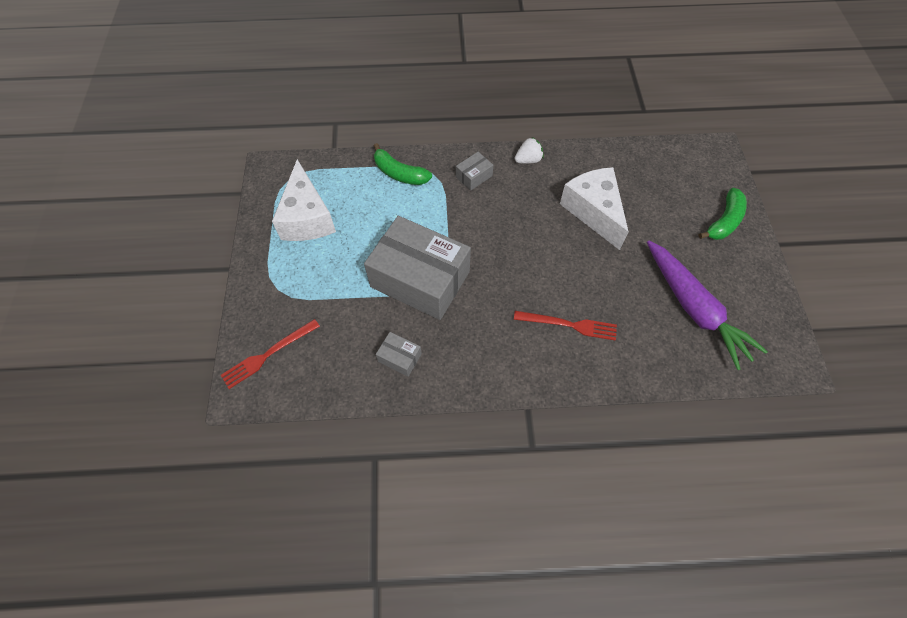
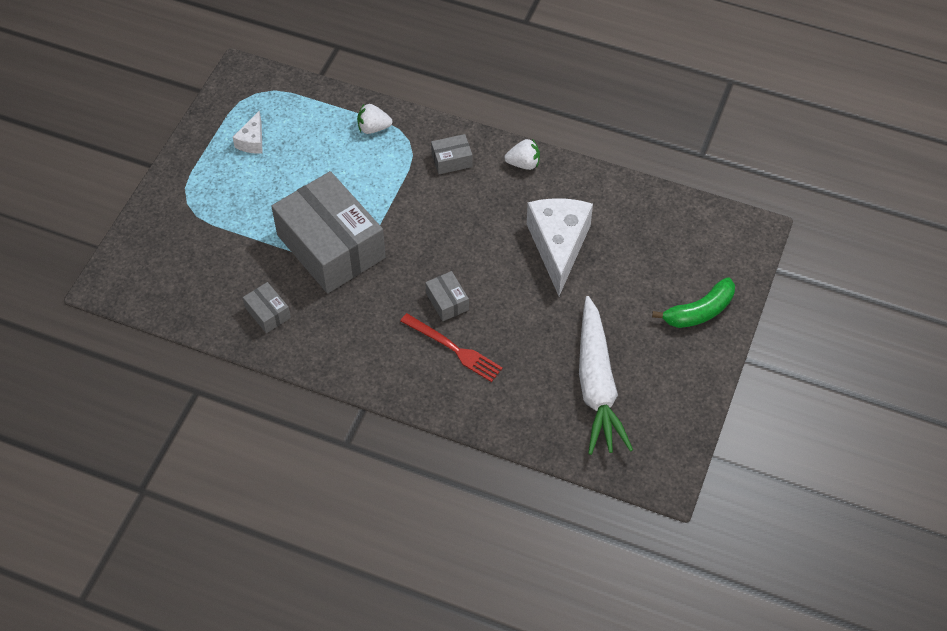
camera: 25 degrees right, 5 degrees down
red fork [221,319,320,389] -> none
white cheese [272,159,336,241] -> white cheese [233,111,263,154], size x0.47
green banana [374,143,432,185] -> white strawberry [357,104,392,134]
purple carrot [647,241,768,370] -> white carrot [579,296,633,455]
none -> grey box [425,271,469,321]

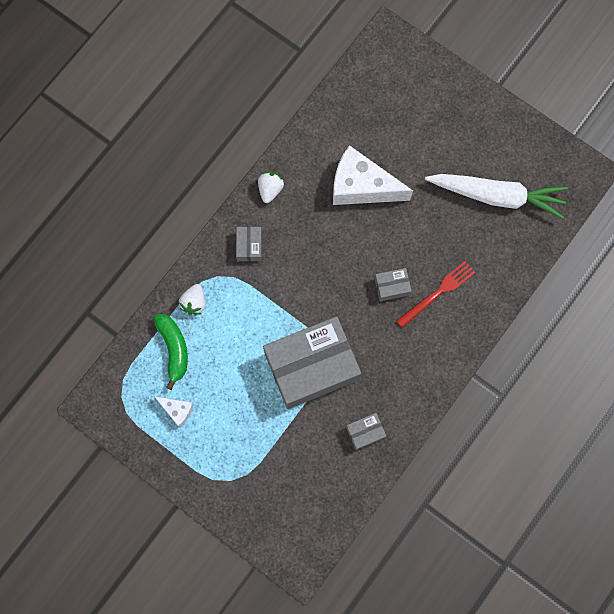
camera: 75 degrees left, 20 degrees up
green banana [652,277,735,328] -> green banana moved to [153,314,188,390]

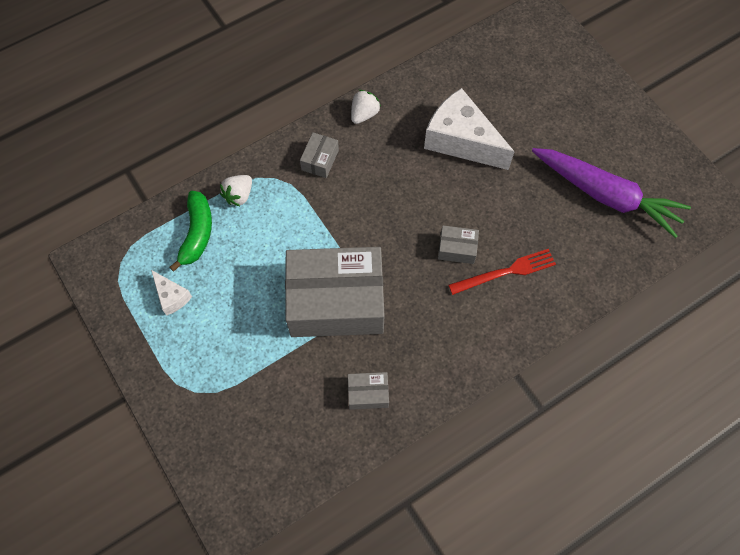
camera: 20 degrees right, 10 degrees down
white carrot [425,174,568,219] -> purple carrot [532,148,691,238]

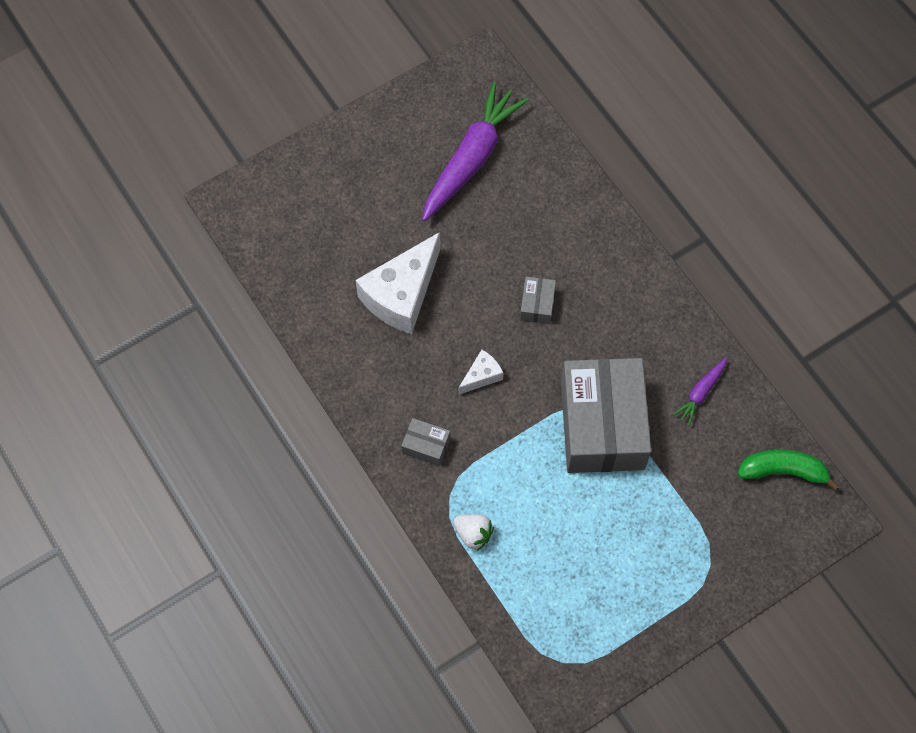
camera: 90 degrees left, 0 degrees up
white cheese [151,270,192,316] -> white cheese moved to [458,350,503,395]
green banana [170,191,212,272] -> green banana moved to [738,450,839,491]
grey box [348,372,389,410] -> purple carrot [673,358,727,426]
white strawberry [351,90,381,124] -> none
red fork [449,249,556,295] -> none

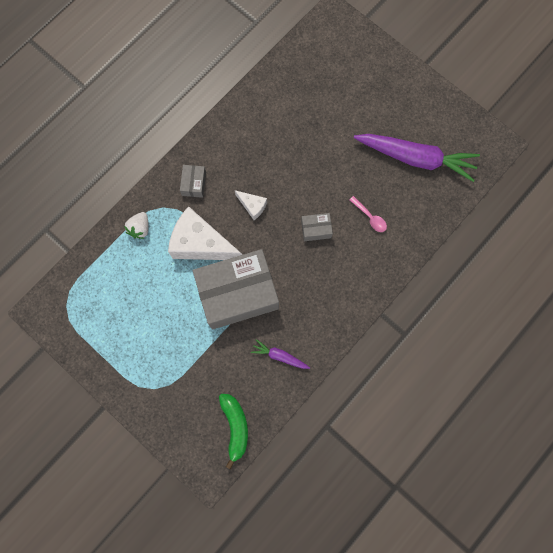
camera: 75 degrees right, 10 degrees up
white cheese [356,232,440,334] -> white cheese moved to [168,206,242,260]
none -> pink spoon [349,196,387,232]

